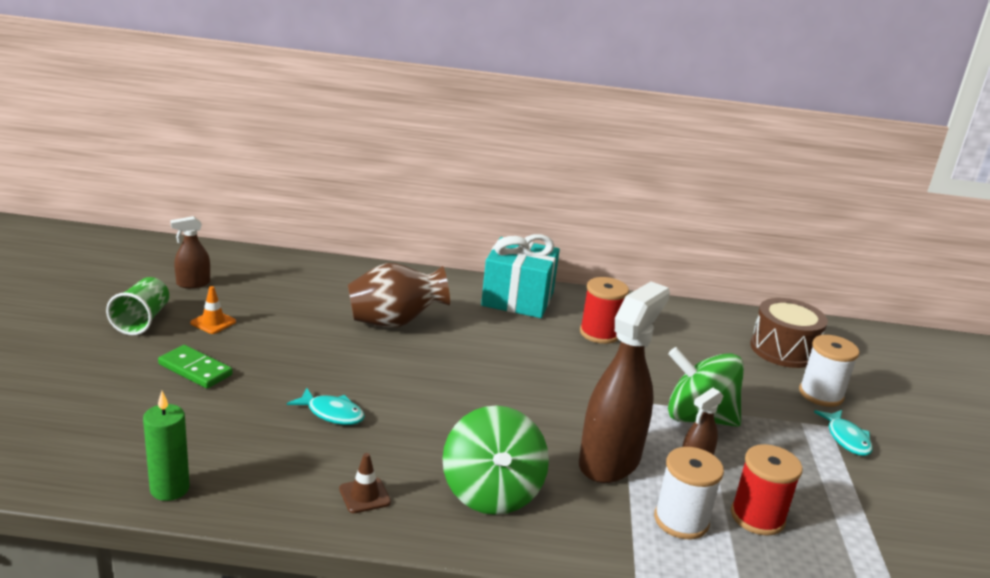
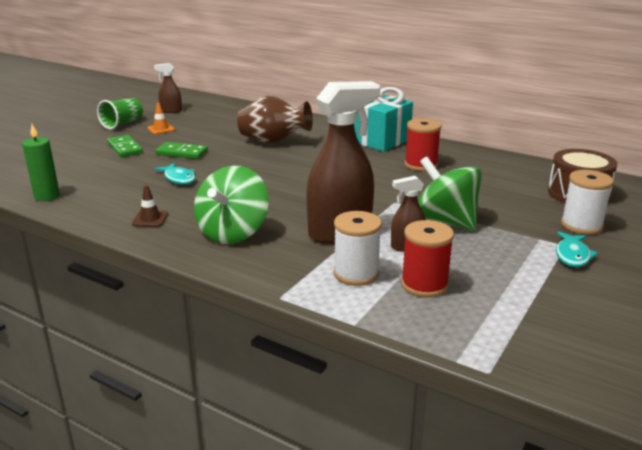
camera: 30 degrees right, 0 degrees up
none -> green domino [156,142,208,159]

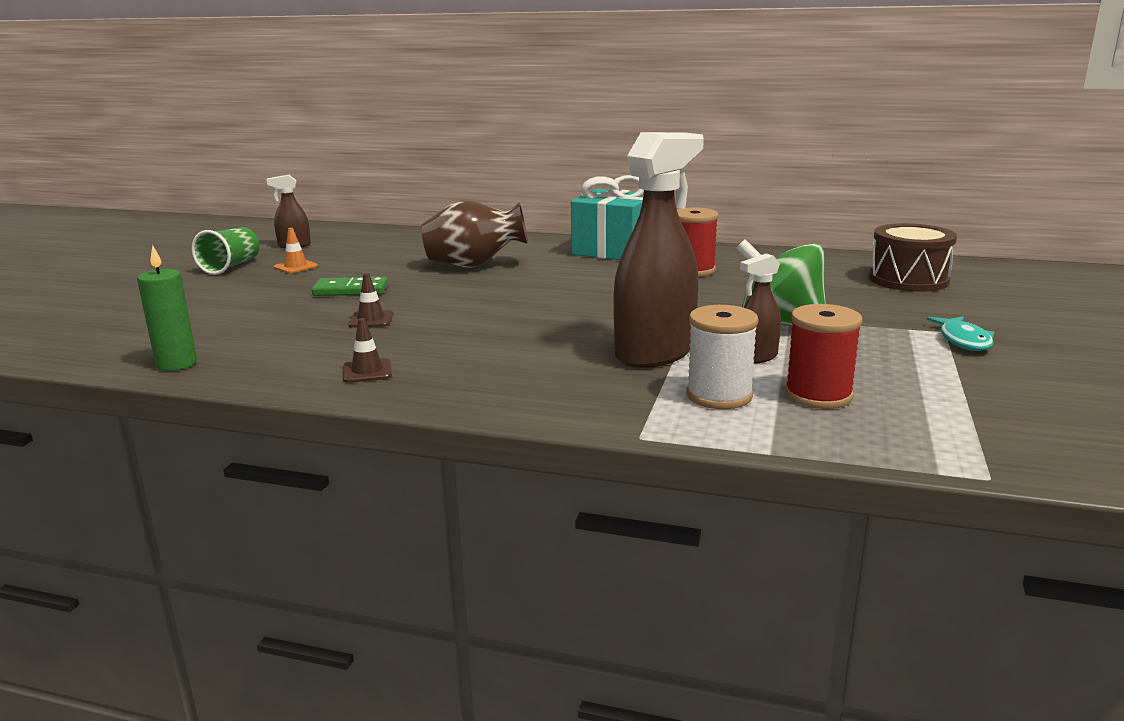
camera: 15 degrees left, 5 degrees down
green domino [107,135,143,157] -> none
turquoise fish [154,163,195,185] -> brown traffic cone [348,273,394,328]
green spinning top [194,166,269,244] -> none
white spool [561,170,614,235] -> none

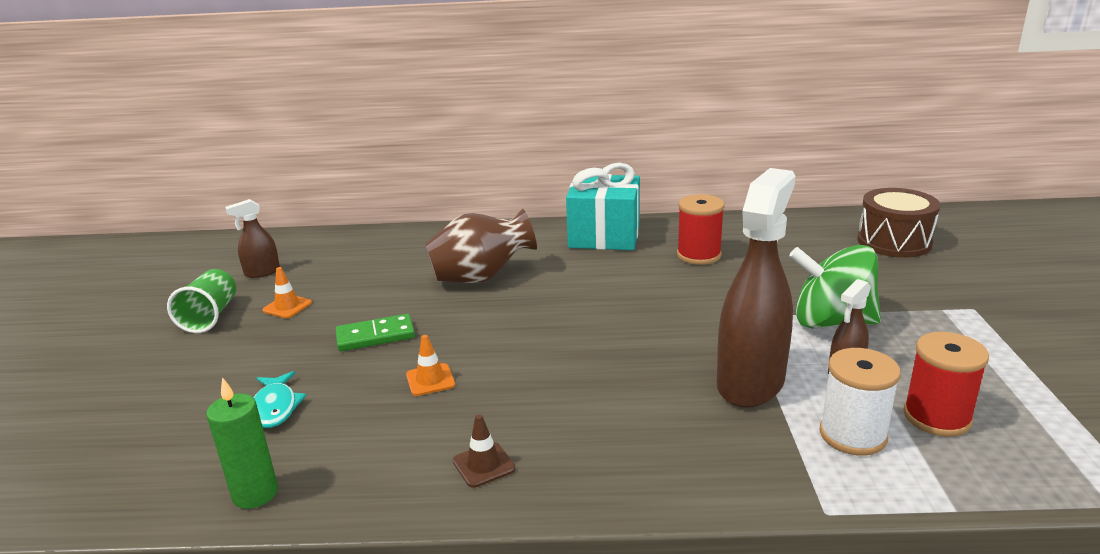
camera: 15 degrees left, 5 degrees up
brown traffic cone [348,273,394,328] -> orange traffic cone [406,335,455,396]
turquoise fish [927,316,994,351] -> turquoise fish moved to [254,371,307,428]

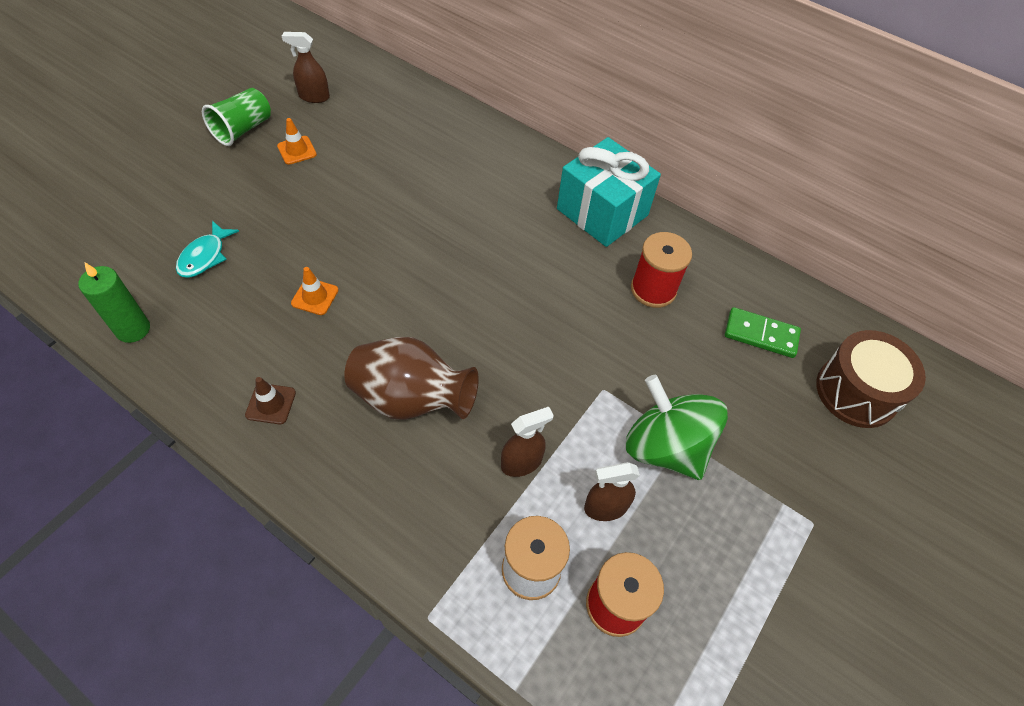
camera: 30 degrees right, 30 degrees up
green domino [336,314,415,351] -> green domino moved to [725,307,801,358]
brown vase [425,209,537,283] -> brown vase moved to [344,337,479,420]
brown spray bottle [717,168,796,408] -> brown spray bottle [501,407,554,477], size x0.48

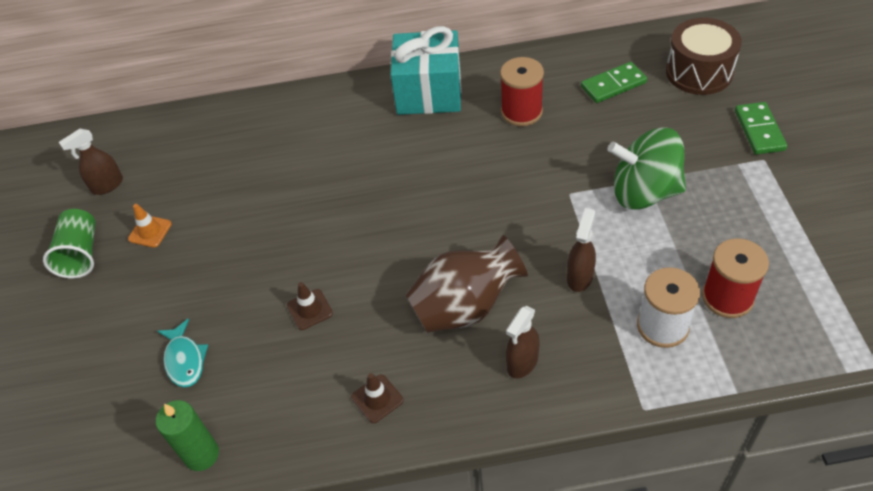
camera: 35 degrees left, 5 degrees down
orange traffic cone [291,267,339,315] -> brown traffic cone [287,282,333,330]
brown spray bottle [584,462,640,521] -> brown spray bottle moved to [506,306,540,378]
none -> green domino [735,102,787,155]

